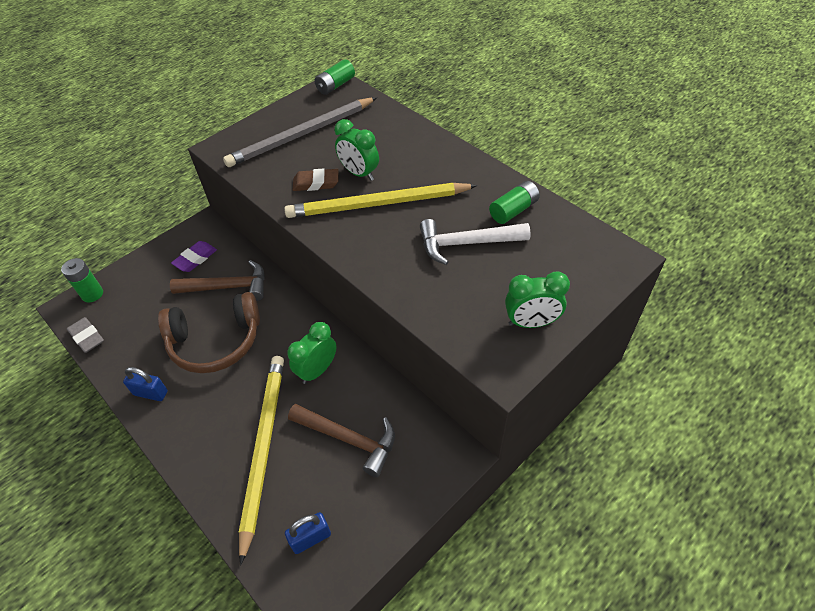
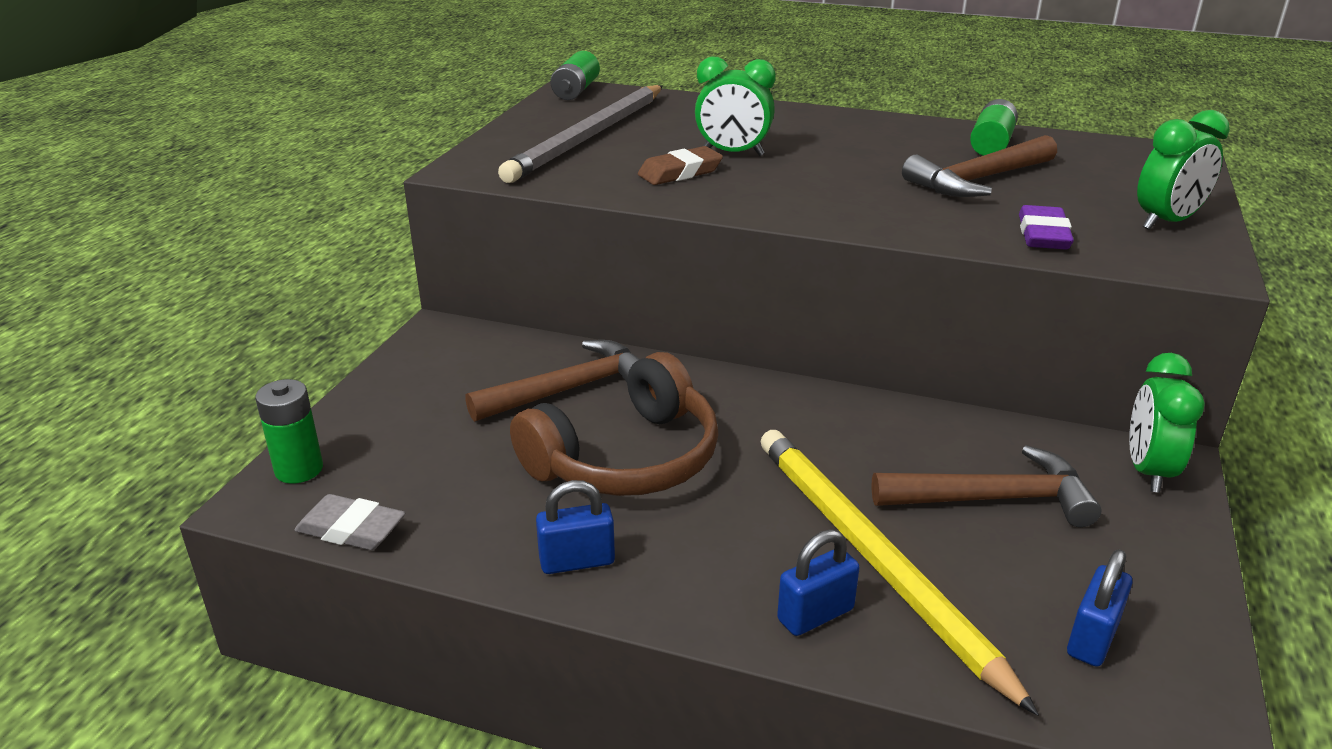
camera: 30 degrees left, 20 degrees down
purple eraser [171,241,217,272] -> purple eraser moved to [1019,205,1074,249]
yellow pencil [284,183,477,218] -> none
green clock [287,322,337,384] -> green clock moved to [1129,353,1205,493]
white hammer [420,219,531,265] -> brown hammer [902,135,1057,197]
none -> blue padlock [777,529,860,636]

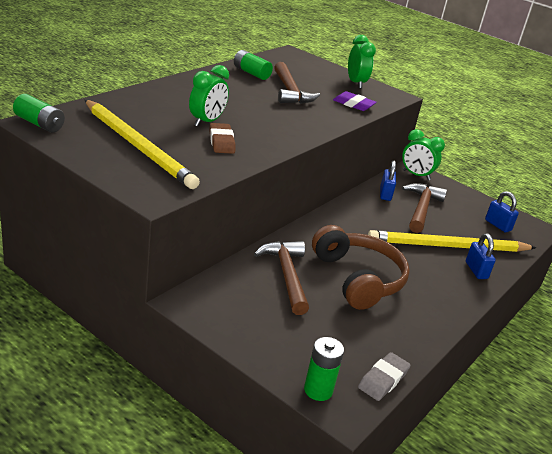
camera: 75 degrees left, 0 degrees up
grey pencil [498,85,663,183] -> yellow pencil [85,100,200,189]
blue padlock [536,480,615,574] -> blue padlock moved to [380,160,396,201]

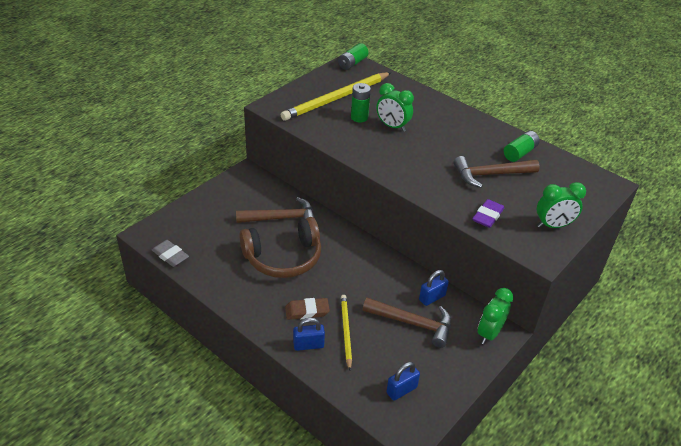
camera: 95 degrees right, 10 degrees up
brown eraser [210,123,235,154] -> brown eraser moved to [285,298,330,320]
green battery [304,337,344,401] -> green battery moved to [351,83,371,122]
yellow pencil [368,230,536,252] -> yellow pencil [341,295,352,371], size x0.54
blue padlock [380,160,396,201] -> blue padlock turned 45 degrees counterclockwise [419,270,449,306]

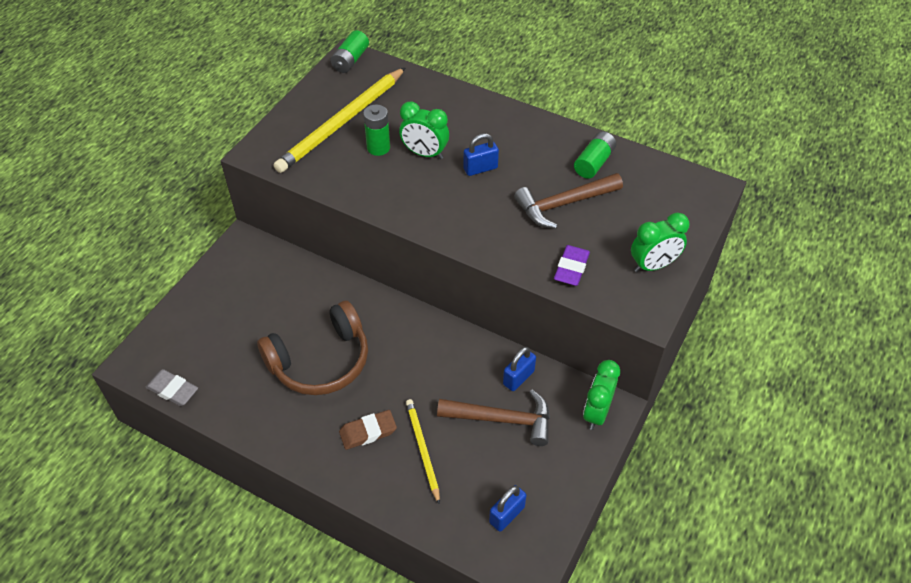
camera: 10 degrees left, 10 degrees up
brown hammer [236,197,315,223] -> none
blue padlock [293,318,325,351] -> blue padlock moved to [463,133,499,176]

